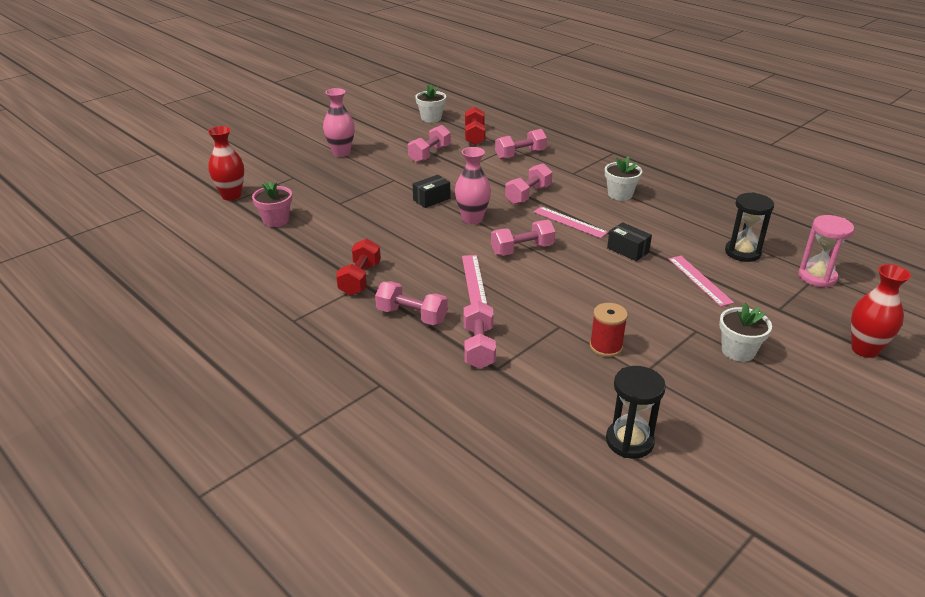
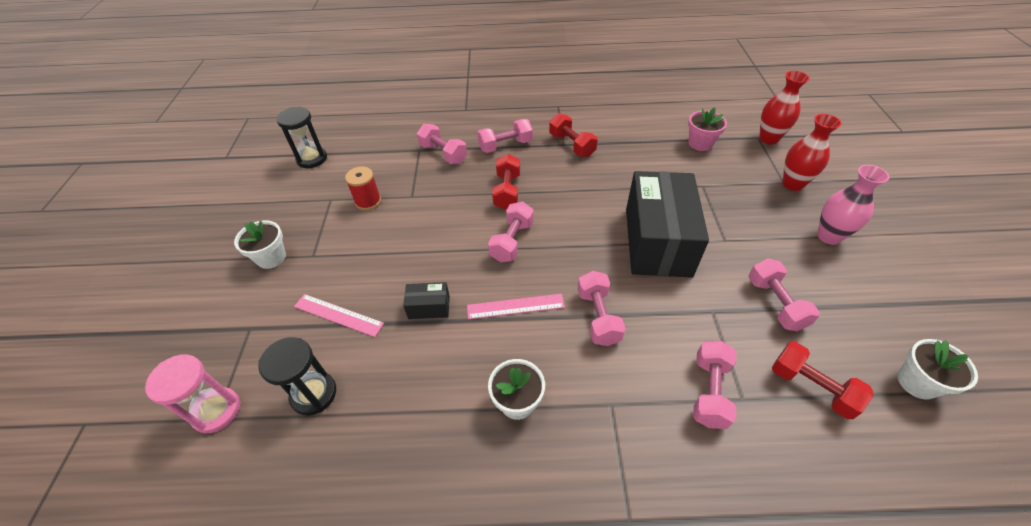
camera: 135 degrees right, 15 degrees up
black box [413,175,450,208] -> black box [626,171,709,278], size x2.44
pink vase [455,147,491,225] -> none
pink ruler [462,255,487,305] -> red dumbbell [492,154,520,210]
red vase [851,264,911,358] -> red vase moved to [782,114,842,191]

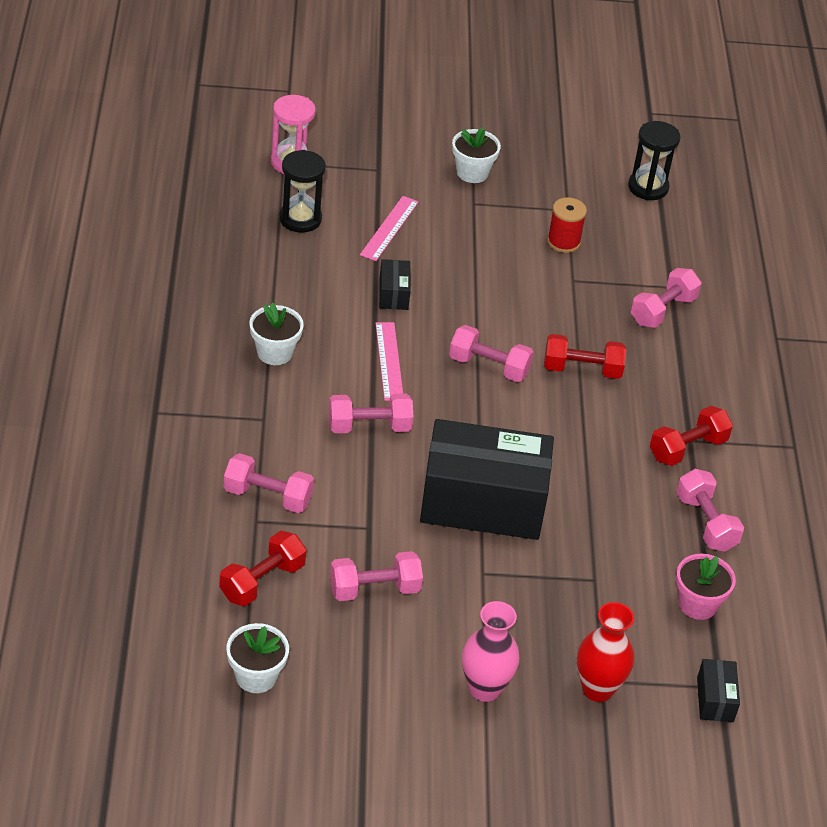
camera: 85 degrees right, 5 degrees down
pink dumbbell [477,119,533,153] -> pink dumbbell moved to [676,469,744,552]
red vase [759,71,810,144] -> black box [697,659,740,722]

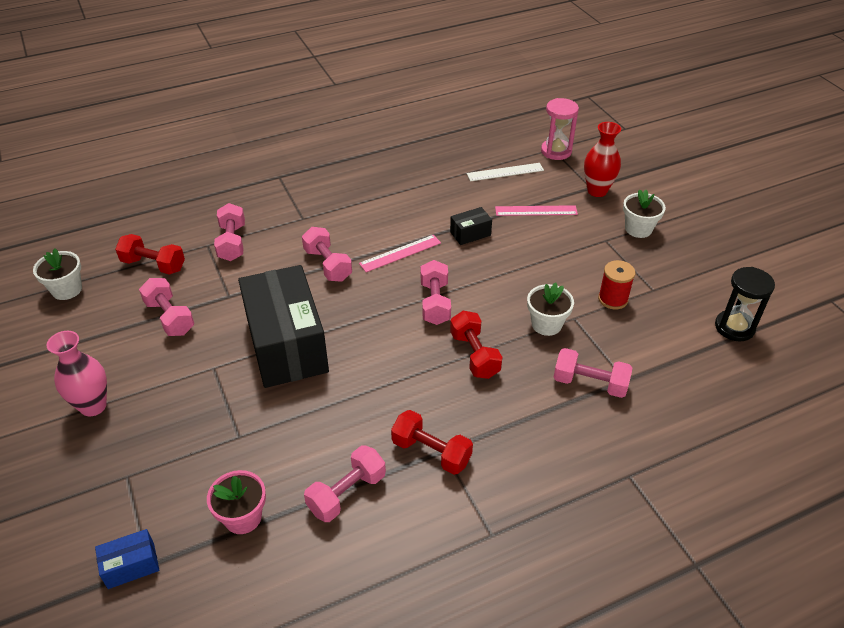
camera: 70 degrees right, 0 degrees up
white flower pot [249,302,304,365] -> white flower pot moved to [527,282,574,336]
black hourglass [279,150,326,233] -> white ruler [467,163,544,181]
red vase [577,602,634,702] -> red vase moved to [584,122,621,197]
black box [697,659,740,722] -> blue box [95,529,159,589]

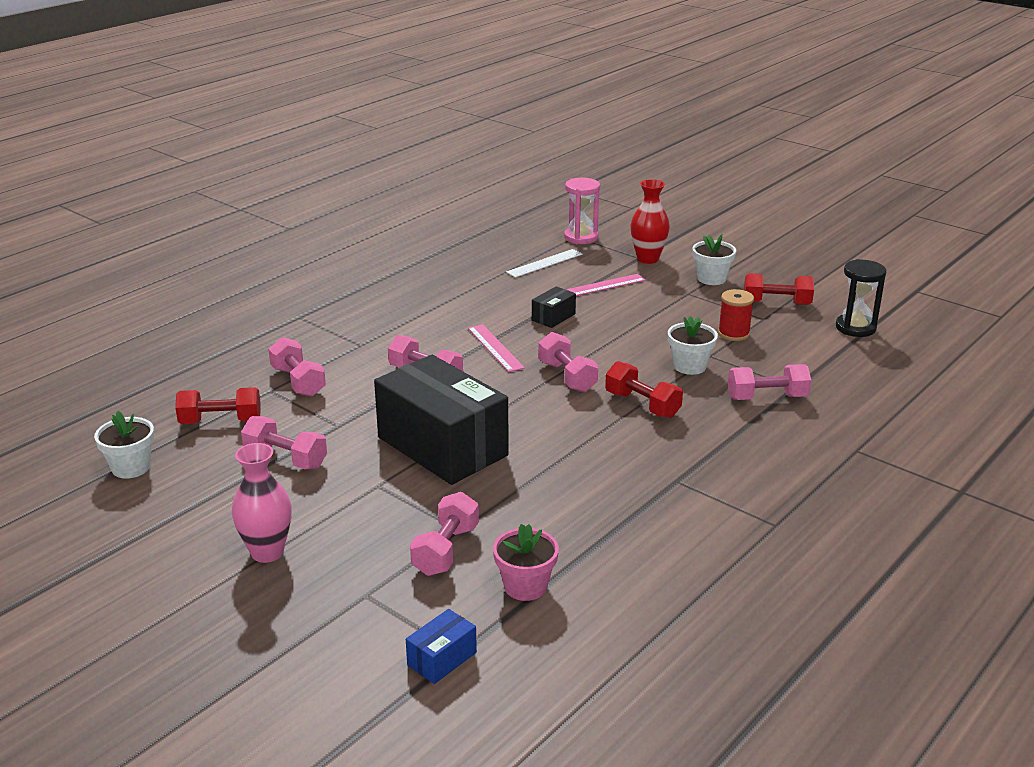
camera: 25 degrees left, 15 degrees down
pink dumbbell [304,445,386,522] -> pink dumbbell moved to [410,492,479,576]
pink ruler [359,235,441,272] -> pink ruler turned 60 degrees counterclockwise [468,324,525,372]
red dumbbell [391,410,473,475] -> red dumbbell moved to [744,273,814,305]

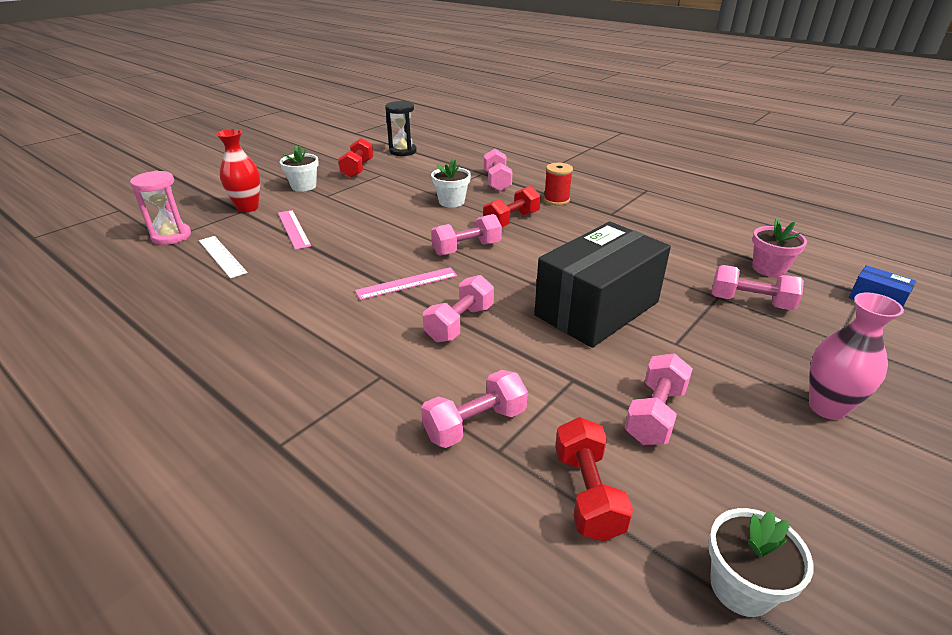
camera: 90 degrees left, 5 degrees up
black box [532,286,576,328] -> none
red spool [718,289,754,341] -> red spool moved to [544,163,573,205]

